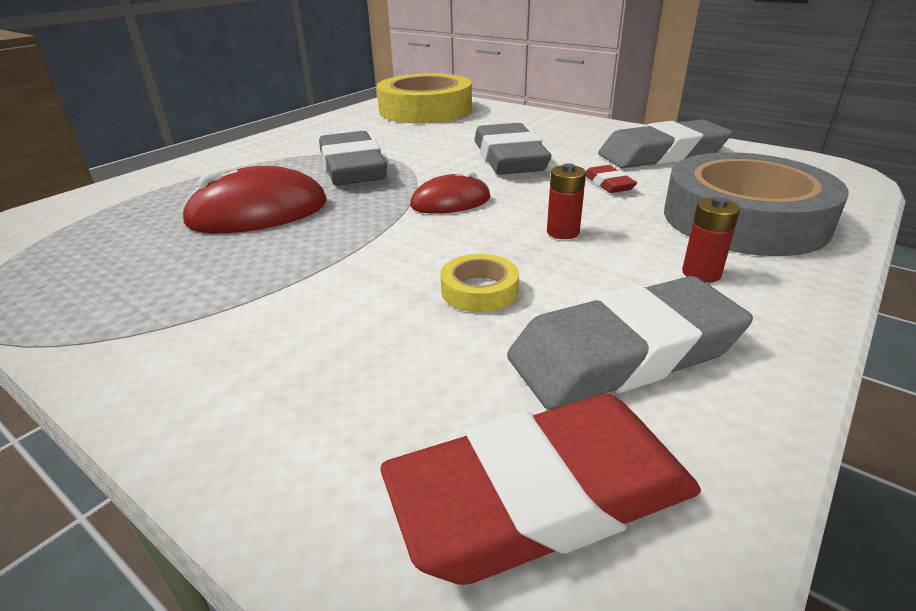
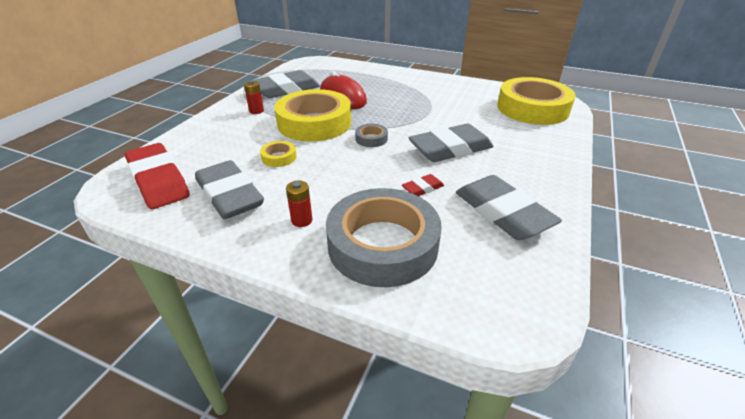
camera: 75 degrees right, 5 degrees up
grey eraser [319,131,387,186] -> grey eraser moved to [250,70,320,98]
red mouse [410,171,490,214] -> grey tape [355,124,388,147]
red battery [547,163,586,239] -> red battery moved to [244,80,264,114]
none -> yellow tape [274,89,351,142]

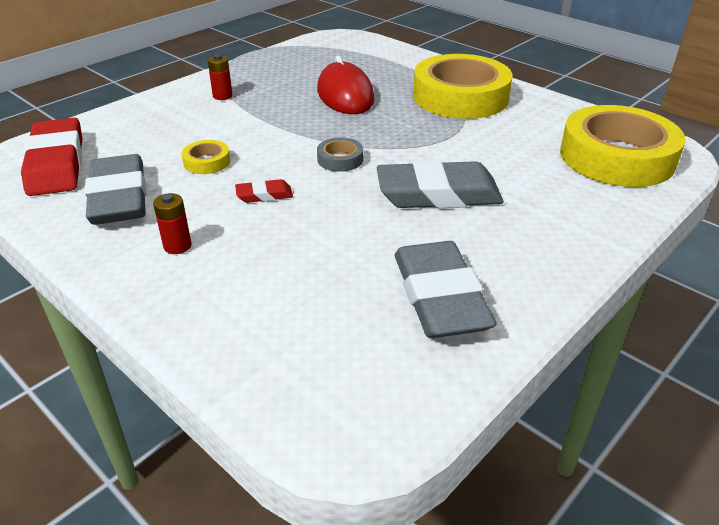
camera: 20 degrees right, 0 degrees up
grey eraser [250,70,320,98] -> none
yellow tape [274,89,351,142] -> yellow tape moved to [413,54,513,119]
grey tape [326,188,442,287] -> none
red eraser [402,174,444,196] -> red eraser moved to [235,179,293,203]

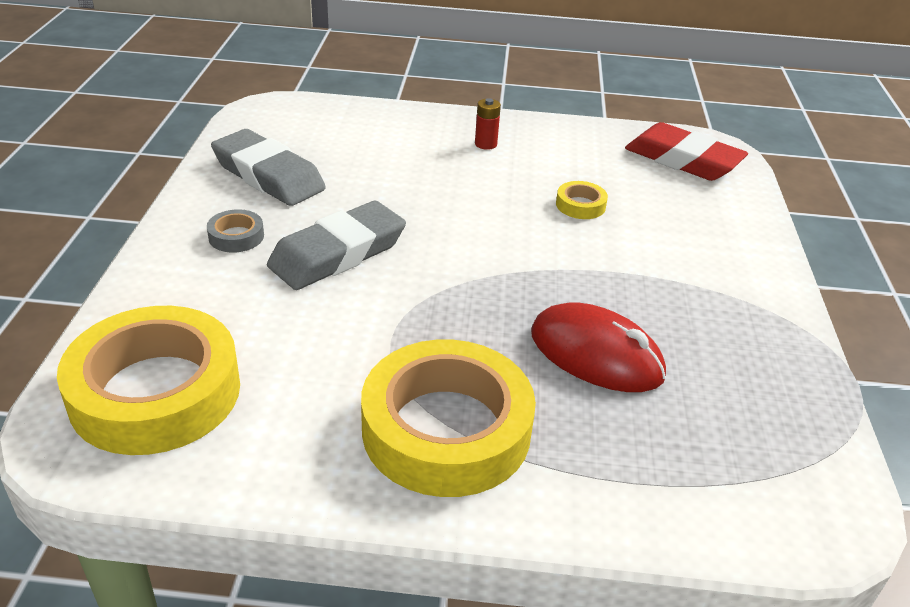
camera: 140 degrees right, 0 degrees up
grey eraser [85,154,146,225] -> none
red battery [207,54,233,100] -> none
red eraser [235,179,293,203] -> none
grey tape [317,137,363,172] -> grey tape moved to [207,209,264,253]

